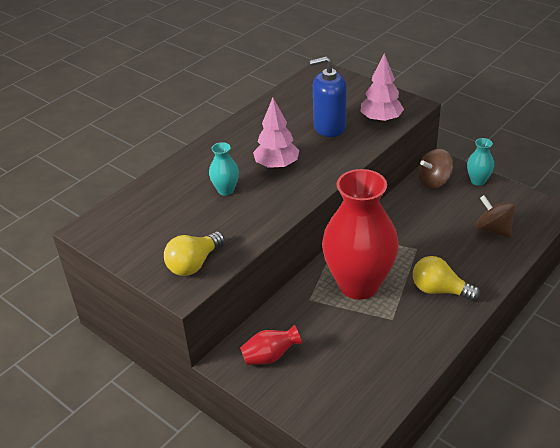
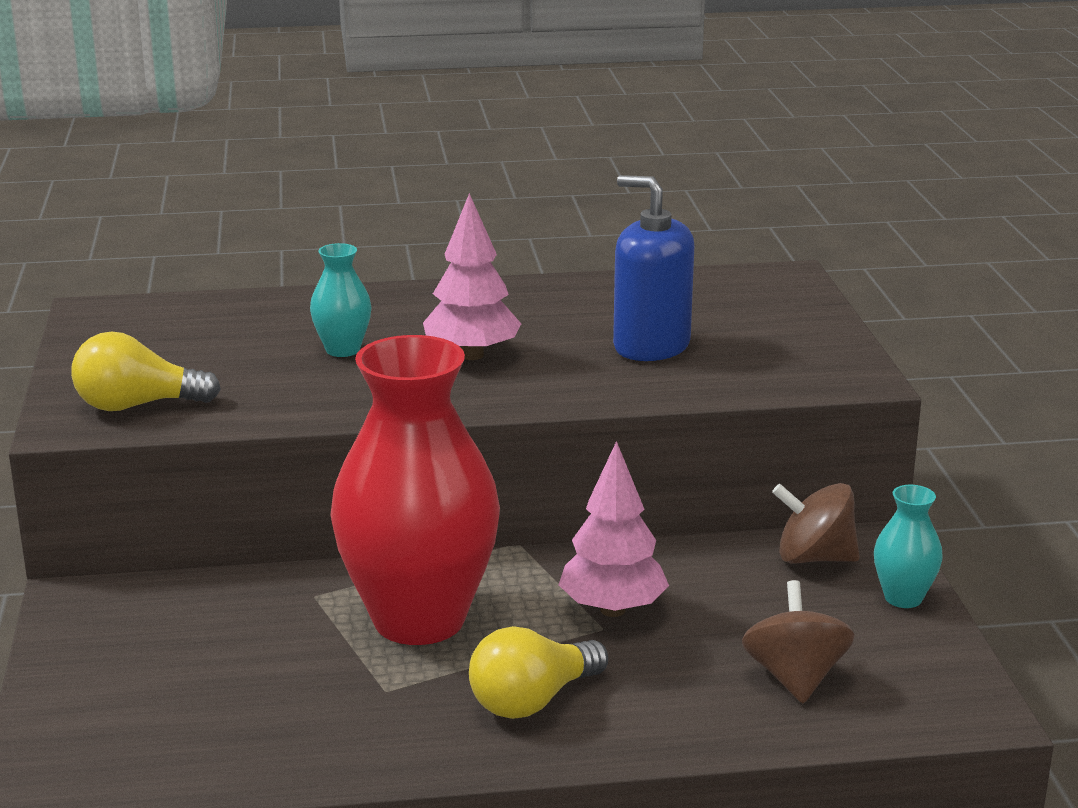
camera: 40 degrees right, 15 degrees down
red vase [240,325,302,365] -> none
pink tree [360,53,404,123] -> pink tree moved to [558,441,669,617]
yellow light bulb [413,256,480,301] -> yellow light bulb turned 105 degrees counterclockwise [469,626,608,719]

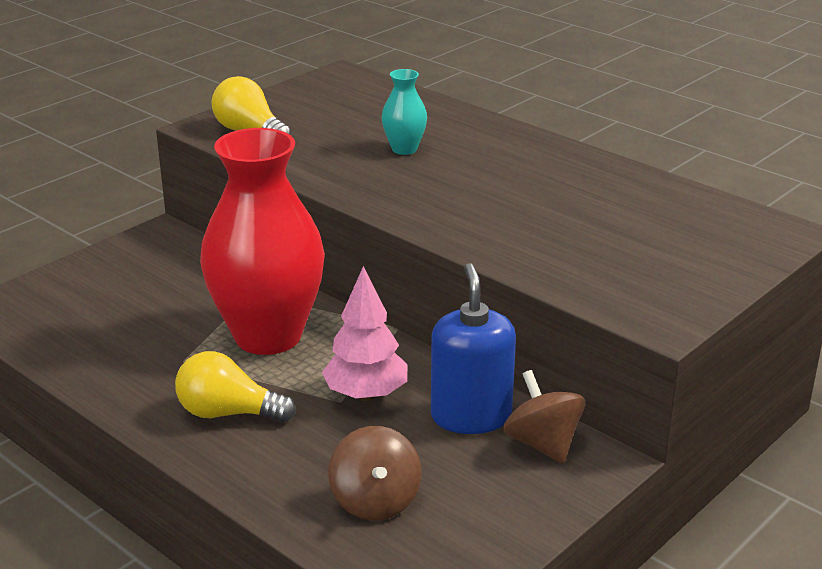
camera: 50 degrees right, 5 degrees up
pink tree [423,193,521,360] -> none
blue soap dispenser [613,175,695,361] -> blue soap dispenser moved to [431,263,516,434]
brown spinning top [742,580,855,703] -> brown spinning top turned 120 degrees clockwise [329,426,421,520]
turquoise vase [874,485,943,608] -> none

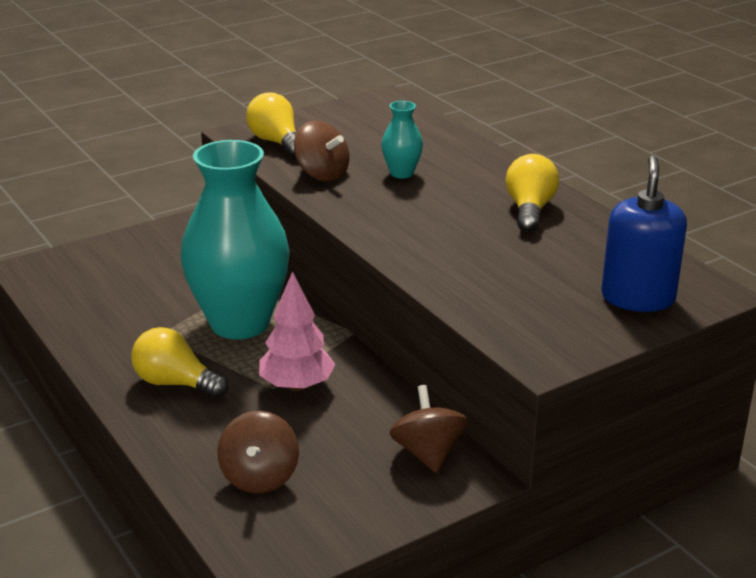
camera: 15 degrees right, 0 degrees up
red vase [200,128,325,355] -> turquoise vase [180,140,290,339]
blue soap dispenser [431,263,516,434] -> blue soap dispenser moved to [601,156,687,312]
none -> brown spinning top [294,121,349,181]
none -> yellow light bulb [505,154,559,232]

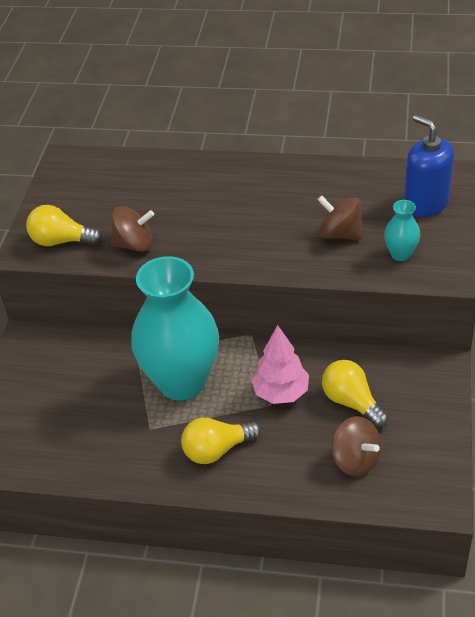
camera: 45 degrees left, 15 degrees up
turquoise vase [381,101,423,178] -> turquoise vase moved to [384,200,420,261]
brown spinning top [389,385,468,473] -> brown spinning top moved to [317,195,362,240]
yellow light bulb [505,154,559,232] -> yellow light bulb moved to [322,360,389,428]

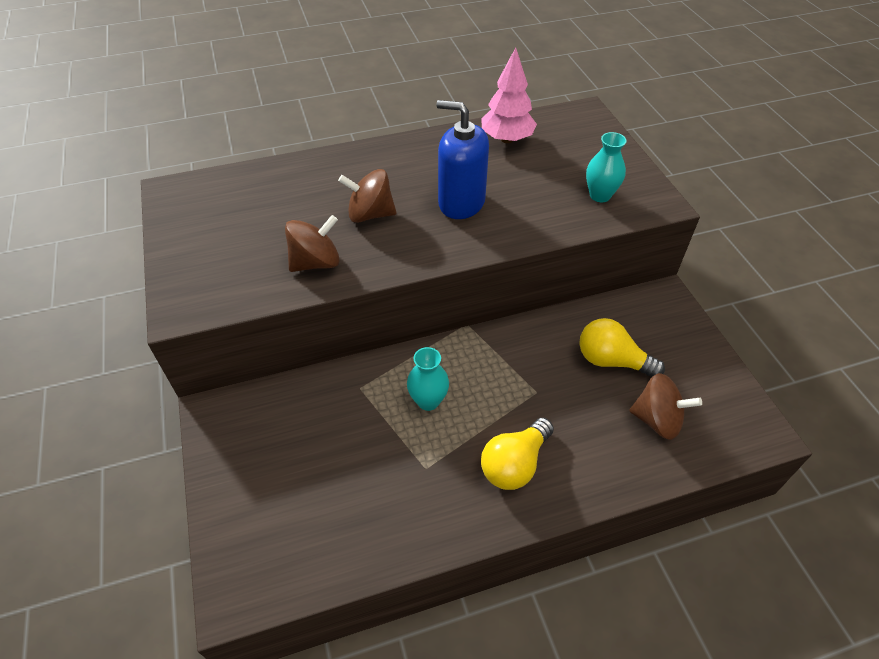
camera: 30 degrees left, 5 degrees up
yellow light bulb [26,205,102,246] -> none
turquoise vase [131,256,219,401] -> turquoise vase [407,347,449,411], size x0.42
pink tree [251,325,309,404] -> pink tree moved to [481,48,537,143]
brown spinning top [317,195,362,240] -> brown spinning top moved to [338,169,397,223]
blue soap dispenser [404,115,454,217] -> blue soap dispenser moved to [437,100,489,219]

